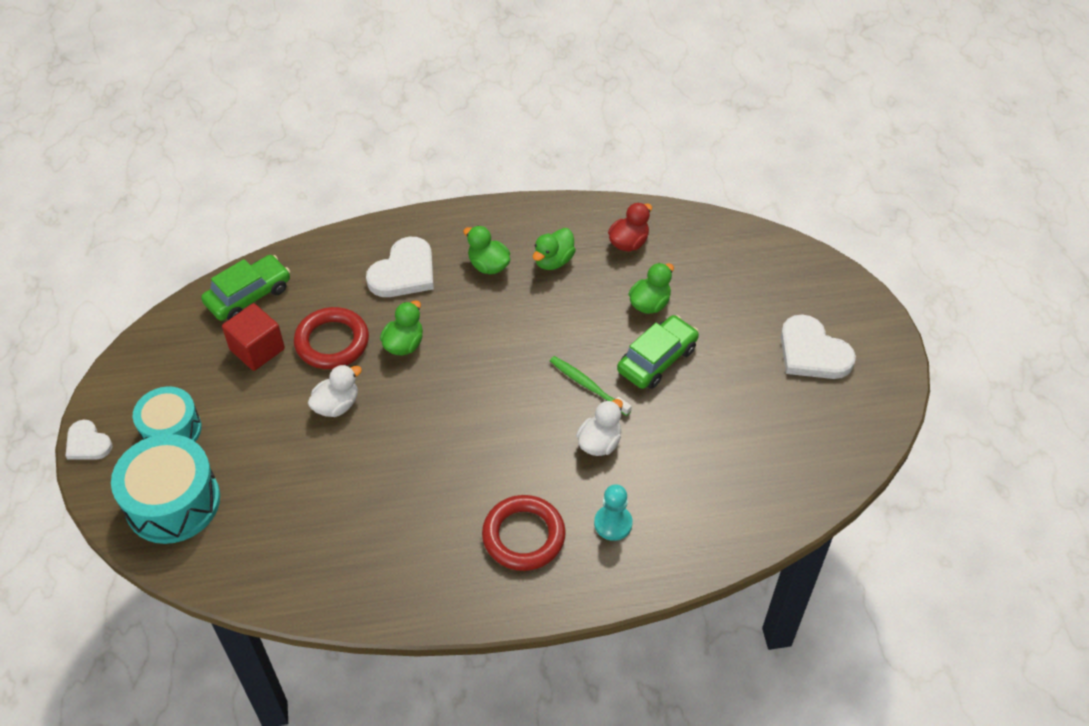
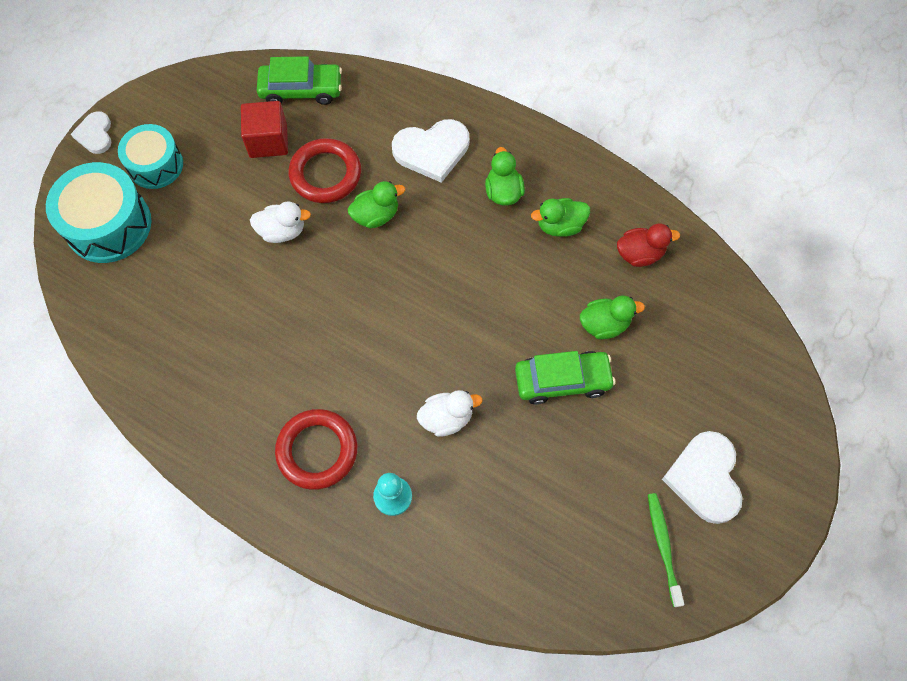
camera: 40 degrees right, 15 degrees up
green toothbrush [550,356,632,416] -> green toothbrush moved to [648,493,684,607]

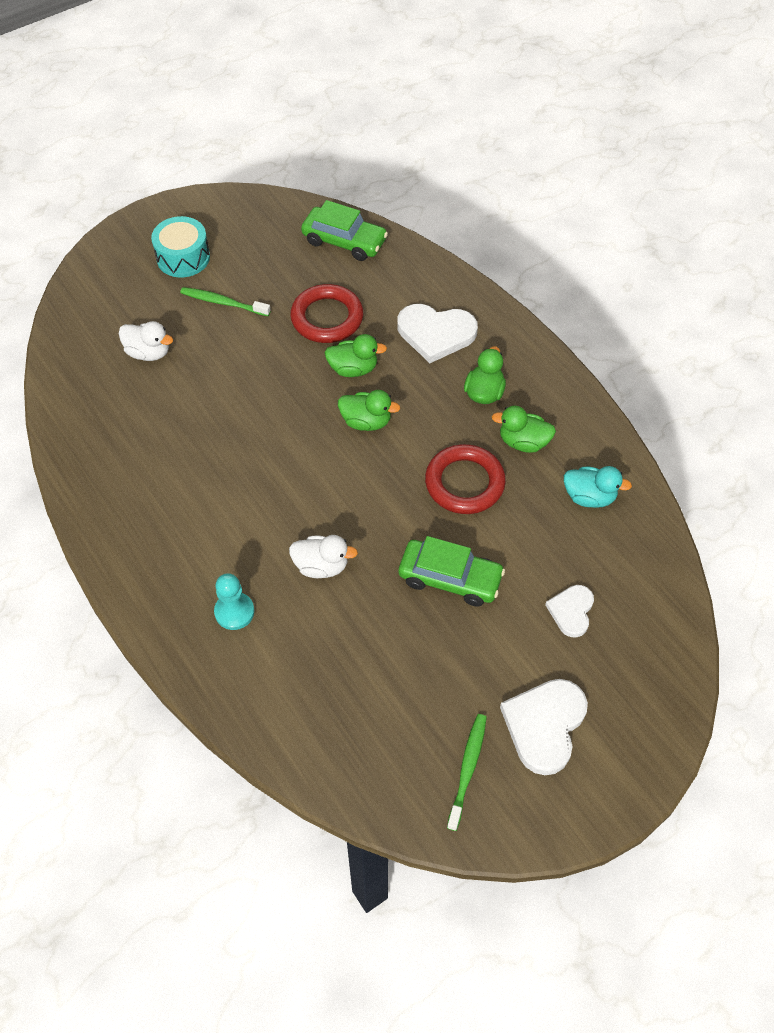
camera: 25 degrees right, 10 degrees down
turquoise drum [46,162,152,263] -> none
white heart [71,111,111,154] -> white heart moved to [545,585,594,638]
red cube [241,101,288,158] -> none
white duck [250,201,311,243] -> white duck moved to [119,321,173,361]
red ring [275,409,357,490] -> red ring moved to [425,444,506,514]
green duck [580,296,645,339] -> green duck moved to [338,390,400,431]
red duck [617,224,680,267] -> turquoise duck [564,466,632,508]
none -> green toothbrush [180,287,271,316]

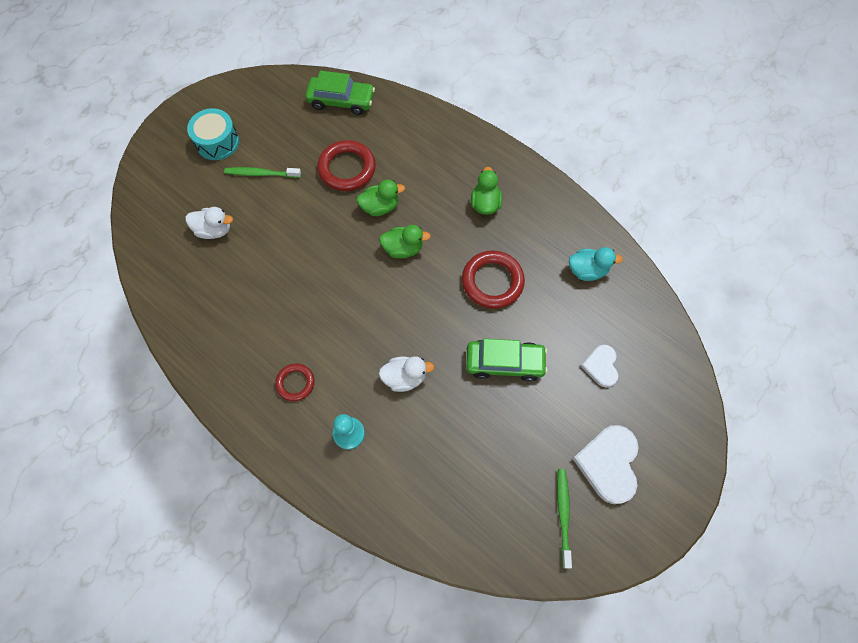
camera: 15 degrees left, 10 degrees up
white heart [397,304,478,363] -> none
green duck [492,406,556,453] -> none
none -> red ring [275,364,315,401]

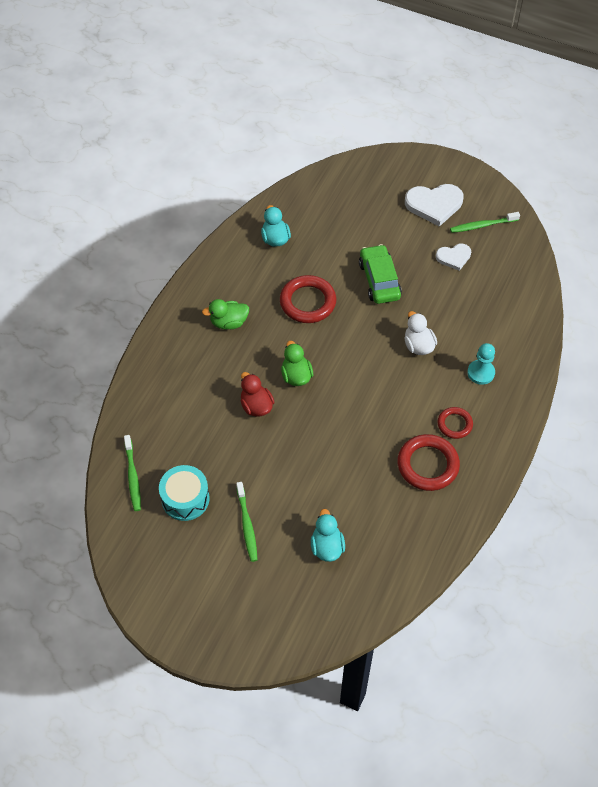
camera: 105 degrees left, 10 degrees down
white duck [185,207,233,239] -> turquoise duck [311,509,345,562]
turquoise drum [187,108,239,160] -> turquoise drum moved to [159,465,210,521]
green car [305,71,375,115] -> green toothbrush [124,435,141,511]
red ring [317,140,376,191] -> red ring moved to [397,434,460,491]
green duck [357,180,405,216] -> red duck [241,372,275,417]
white heart [581,345,619,388] -> white heart moved to [436,244,471,271]

